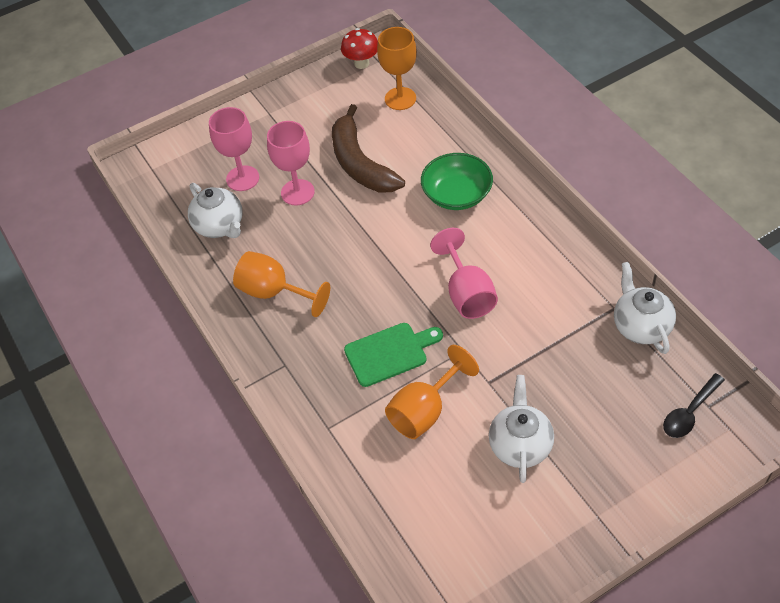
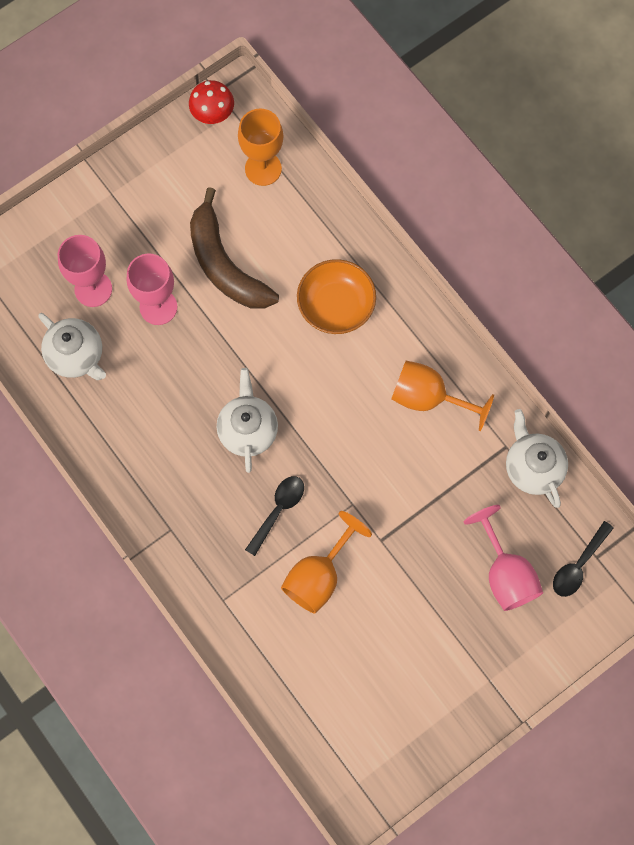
camera: 10 degrees left, 20 degrees up
orange goblet [233,251,330,317] -> orange goblet moved to [391,361,494,431]
green cutting board [344,323,443,387] -> black spoon [245,476,304,556]
green bowl [421,153,493,210] -> orange bowl [297,259,376,334]
pink goblet [430,228,498,319] -> pink goblet moved to [464,505,543,611]
white teapot [489,375,554,483] -> white teapot moved to [216,368,278,473]

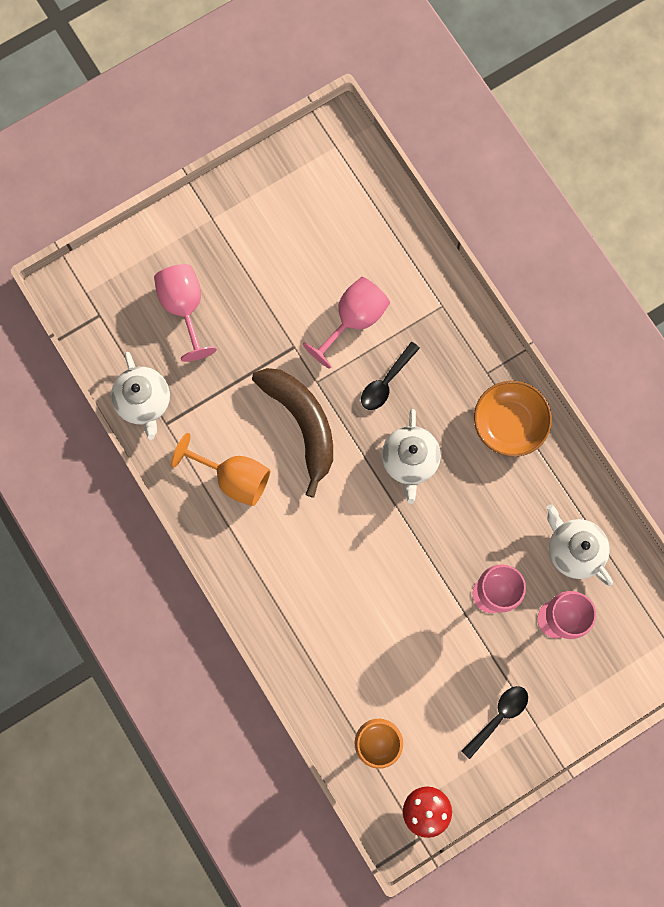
camera: 175 degrees left, 5 degrees up
brown banana [190,187,279,309] -> brown banana moved to [252,368,333,498]
orange goblet [281,511,372,614] -> pink goblet [303,277,390,369]
orange bowl [297,259,376,334] -> orange bowl moved to [474,381,552,457]
black spoon [553,521,614,597] -> black spoon moved to [461,686,528,759]

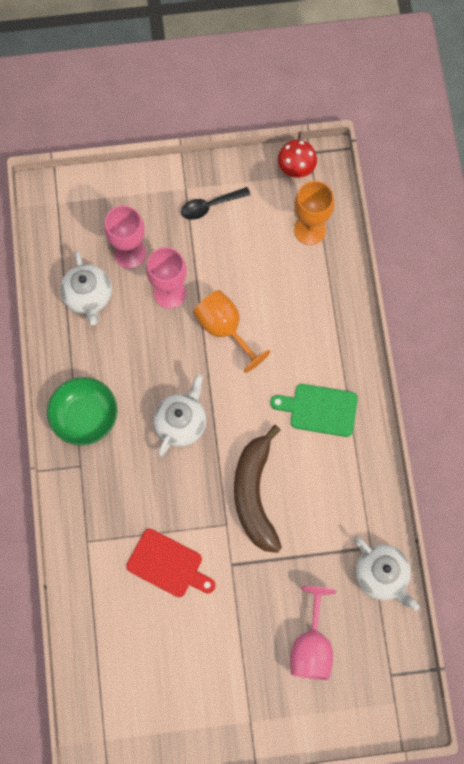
camera: 155 degrees left, 5 degrees down
white teapot [111,352,170,440] -> white teapot turned 135 degrees clockwise [355,537,420,610]
orange goblet [171,433,270,506] -> orange goblet moved to [193,290,271,373]
pink goblet [303,277,390,369] -> red cutting board [126,529,216,597]
black spoon [361,342,420,410] -> none
orange bowl [474,381,552,457] -> green bowl [47,377,117,446]
none -> green cutting board [270,384,358,437]

